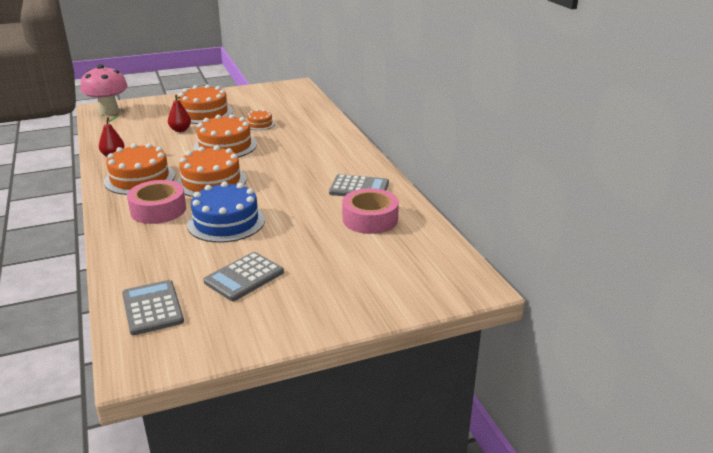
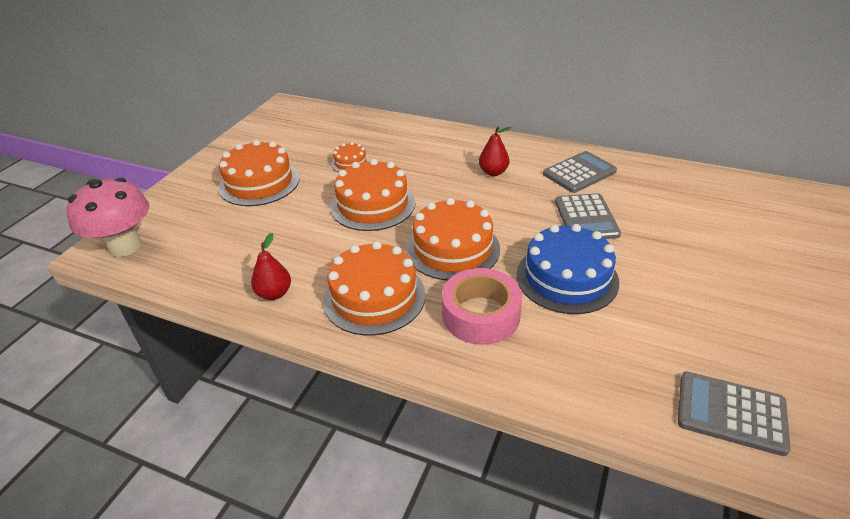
camera: 45 degrees left, 10 degrees up
red pear [168,95,191,132] -> red pear moved to [479,127,511,176]
grey calculator [204,252,284,301] -> grey calculator moved to [555,193,621,239]
pink tape [342,188,399,234] -> none

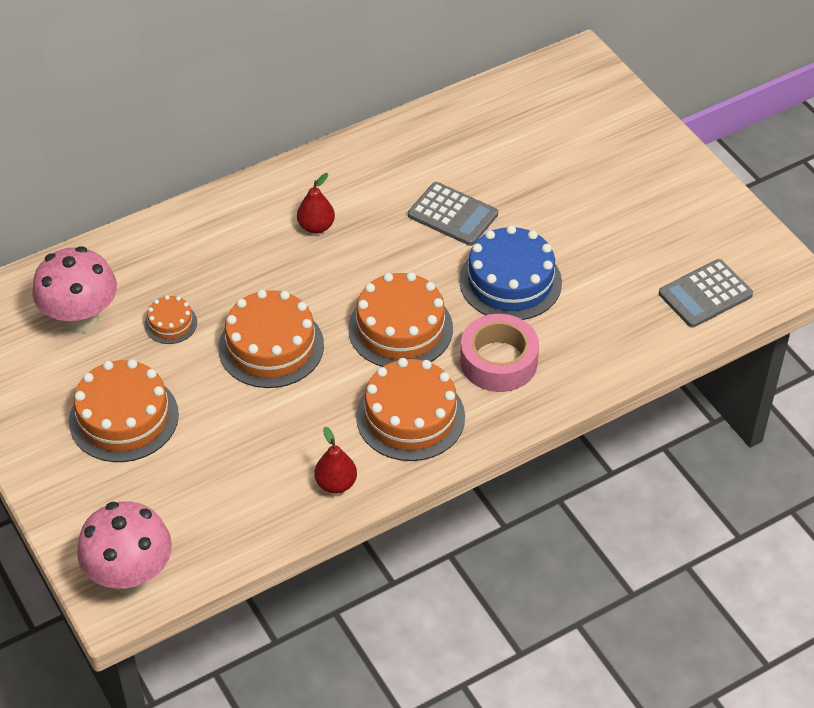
camera: 55 degrees left, 10 degrees up
grey calculator [543,151,617,193] -> none
none -> pink mushroom [32,246,117,333]

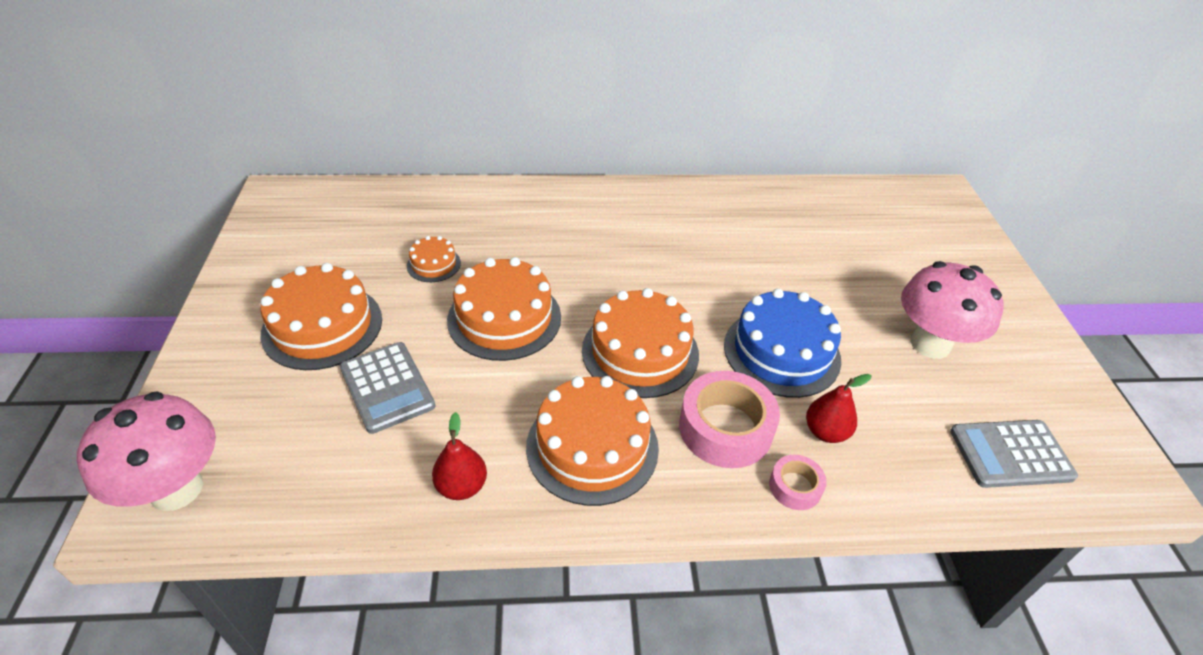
camera: 25 degrees right, 5 degrees down
pink mushroom [32,246,117,333] -> pink mushroom moved to [901,261,1004,359]
red pear [297,173,335,234] -> red pear moved to [806,374,872,443]
grey calculator [408,182,498,246] -> grey calculator moved to [340,342,435,434]
none -> pink tape [769,455,827,510]

